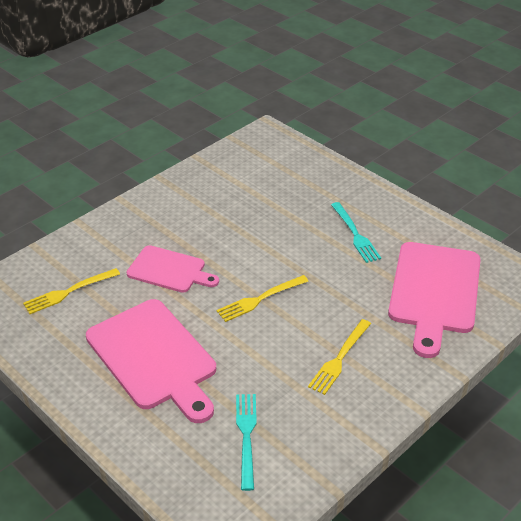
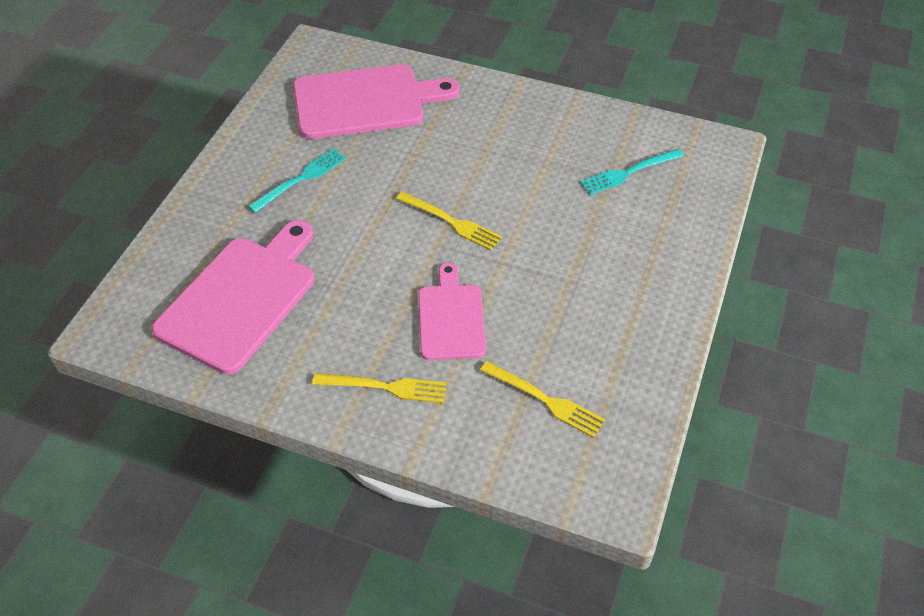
camera: 115 degrees left, 10 degrees up
pink cutting board [86,299,216,423] -> pink cutting board moved to [152,220,314,374]
yellow fork [308,319,371,395] -> yellow fork moved to [312,373,447,403]

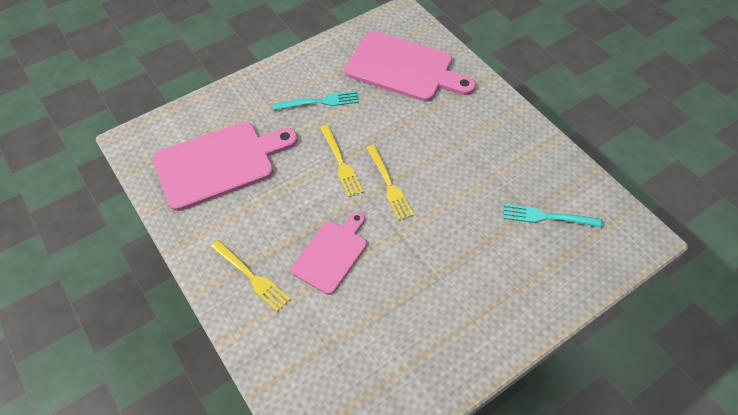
camera: 35 degrees right, 5 degrees up
yellow fork [480,361,605,438] -> yellow fork moved to [320,125,364,197]

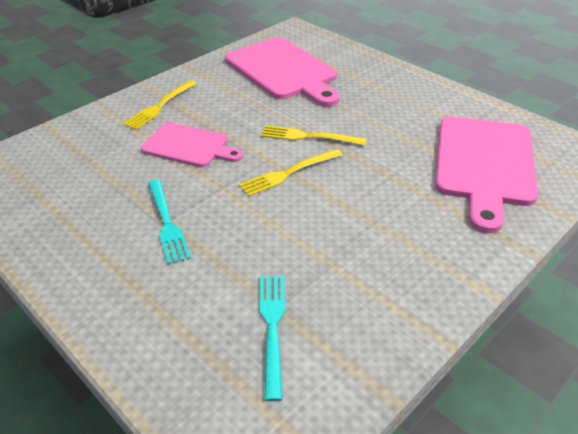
camera: 80 degrees right, 15 degrees down
turquoise fork [273,91,359,110] -> turquoise fork moved to [148,180,191,265]
yellow fork [320,125,364,197] -> yellow fork turned 45 degrees clockwise [261,125,367,146]

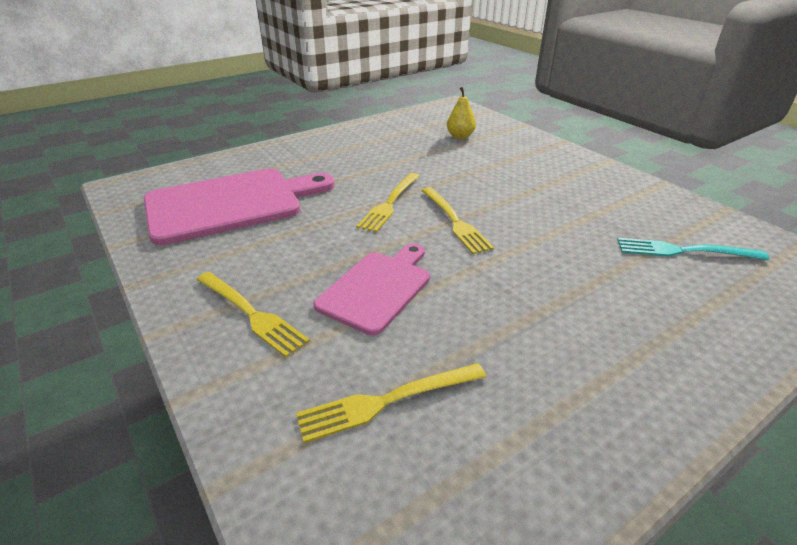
camera: 80 degrees left, 5 degrees down
turquoise fork [148,180,191,265] -> none
pink cutting board [435,117,538,233] -> yellow pear [447,87,476,139]
none -> yellow fork [296,363,486,443]

